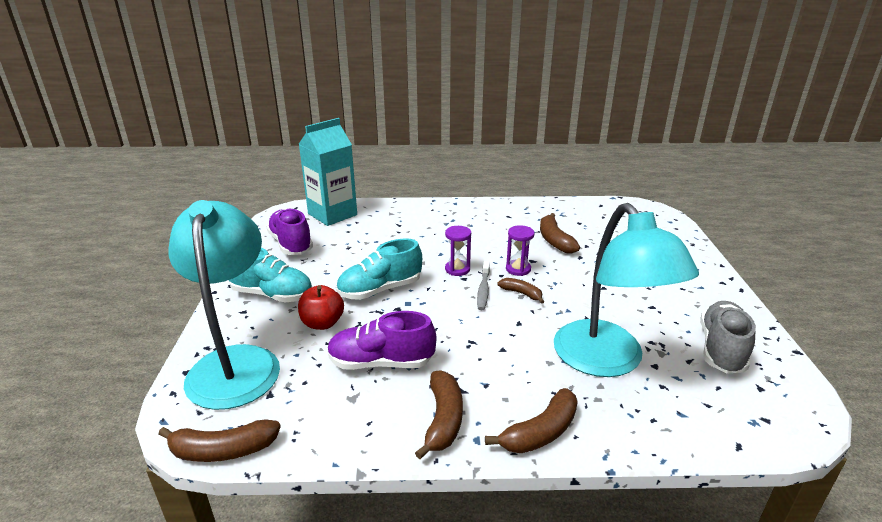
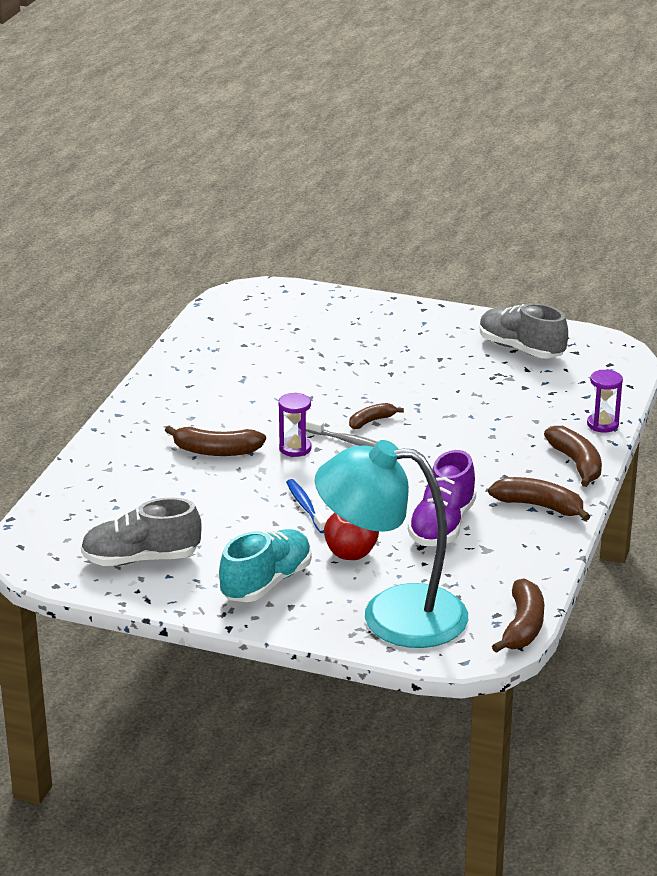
camera: 70 degrees left, 0 degrees up
purple shoe [266,208,313,255] -> grey shoe [81,498,202,566]
turquoise carton [299,118,357,226] -> none
turquoise shoe [336,238,422,300] -> blue toothbrush [286,479,327,533]
purple hourglass [506,225,535,276] -> purple hourglass moved to [587,370,623,432]
brown banana [540,213,580,254] -> brown banana moved to [165,426,266,456]
turquoise lamp [554,203,699,377] -> none

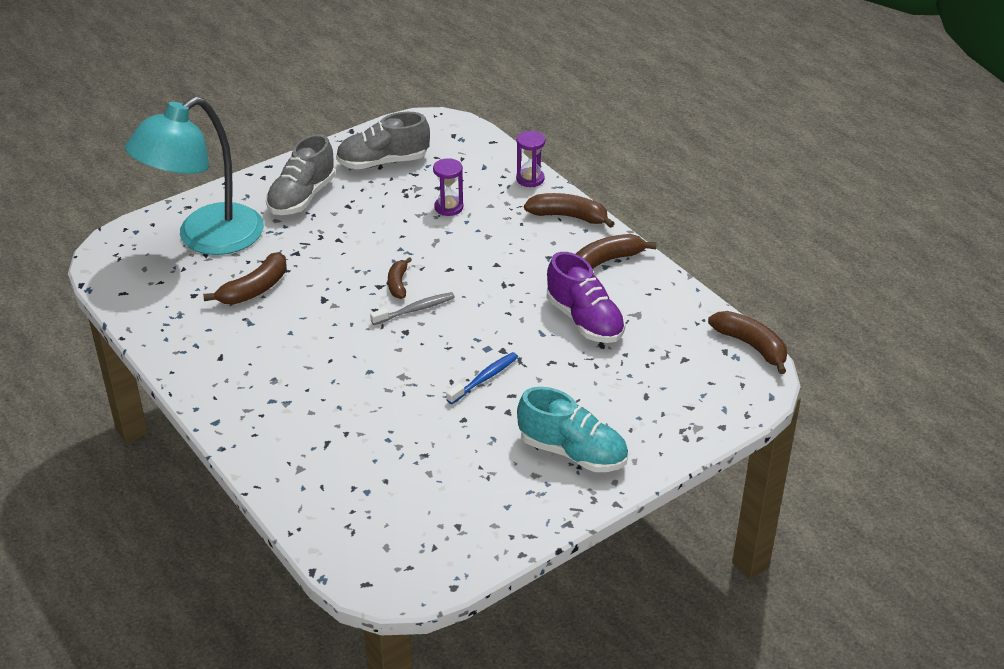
camera: 55 degrees left, 10 degrees up
grey shoe [81,498,202,566] -> grey shoe moved to [266,134,336,215]
brown banana [165,426,266,456] -> brown banana moved to [203,252,287,305]
turquoise shoe [219,529,312,602] -> turquoise shoe turned 135 degrees clockwise [517,387,628,472]
purple hourglass [279,393,311,457] -> purple hourglass moved to [433,158,463,216]
blue toothbrush [286,479,327,533] -> blue toothbrush turned 120 degrees clockwise [446,352,518,404]
turquoise lamp [315,440,468,648] -> turquoise lamp moved to [125,97,264,255]
red apple [324,513,379,560] -> none

